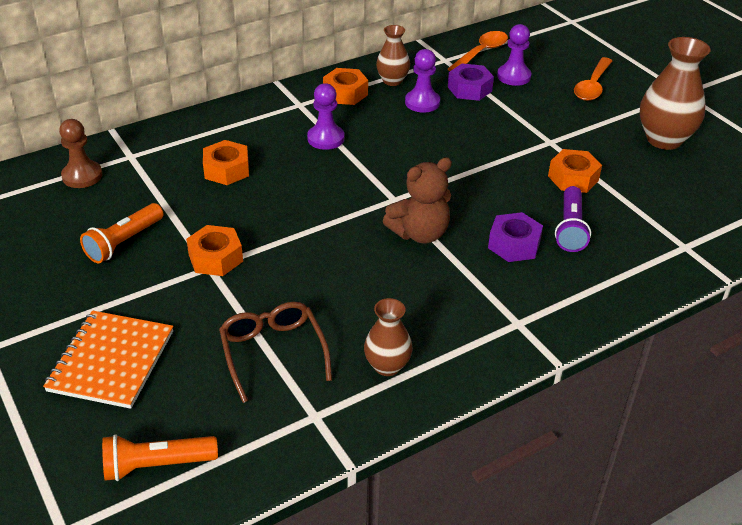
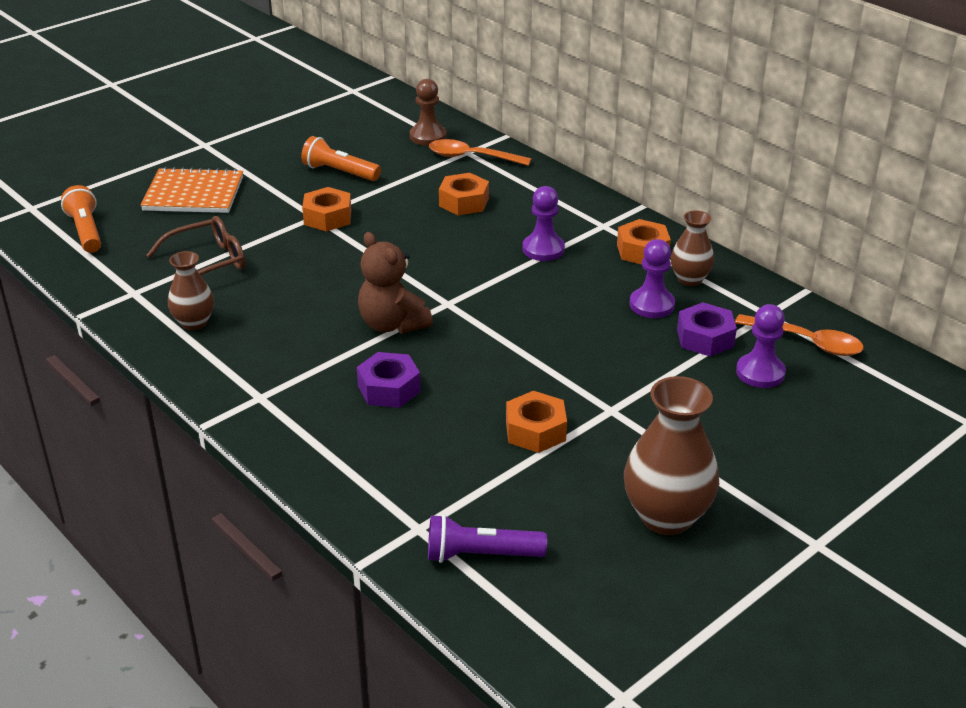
camera: 80 degrees right, 5 degrees down
purple flashlight [555,186,591,252] -> purple flashlight moved to [428,514,547,563]
orange spoon [574,57,612,101] -> orange spoon moved to [429,139,531,166]

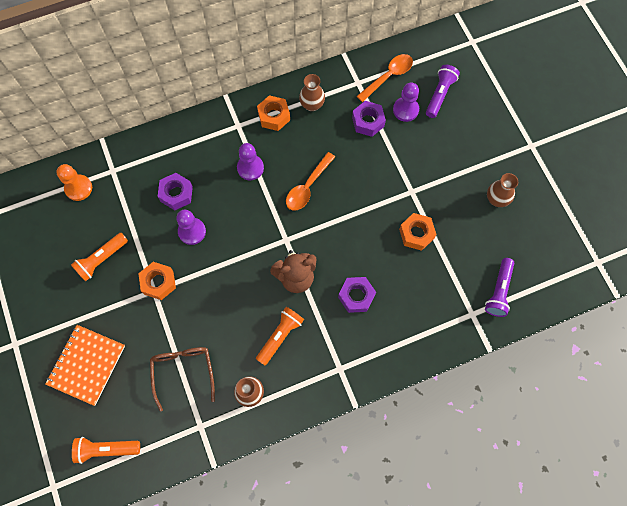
camera: 70 degrees left, 35 degrees up
brown pawn [410,79,447,146] -> orange pawn [56,164,92,201]
orange spoon [429,139,531,166] -> orange spoon moved to [286,152,335,210]
orange nut [439,173,489,215] -> purple nut [157,173,193,210]
brown vase [624,376,719,535] -> brown vase [487,173,518,207], size x0.59
purple pawn [630,239,675,318] -> purple pawn moved to [176,210,206,245]
none -> orange flashlight [256,307,304,365]
none -> purple flashlight [426,65,460,118]

